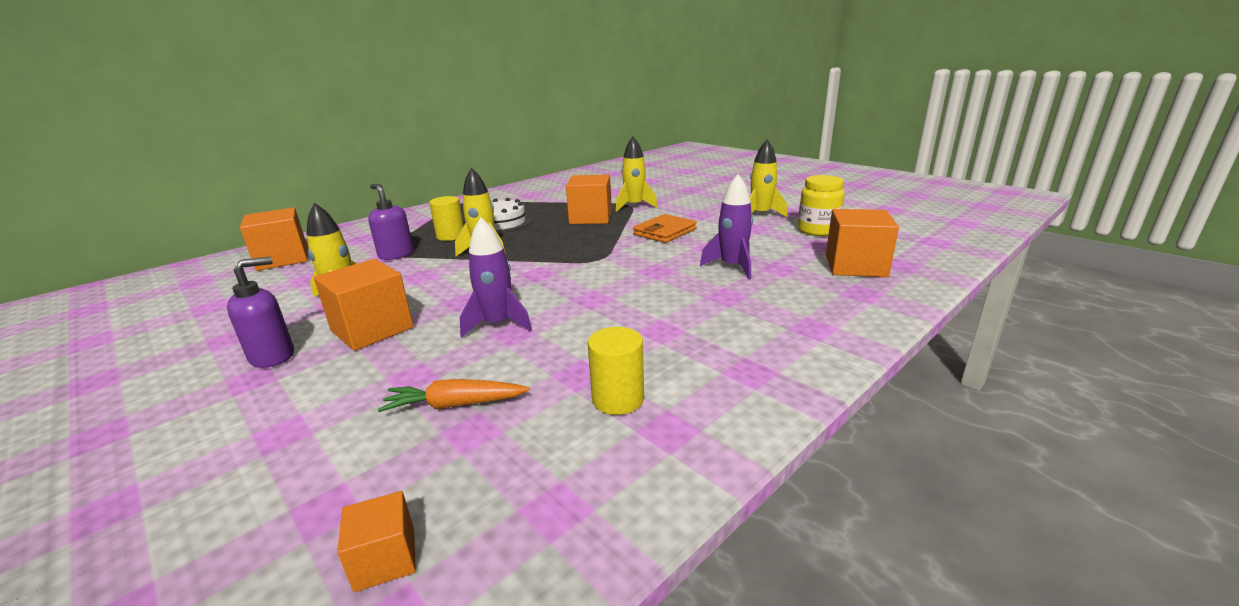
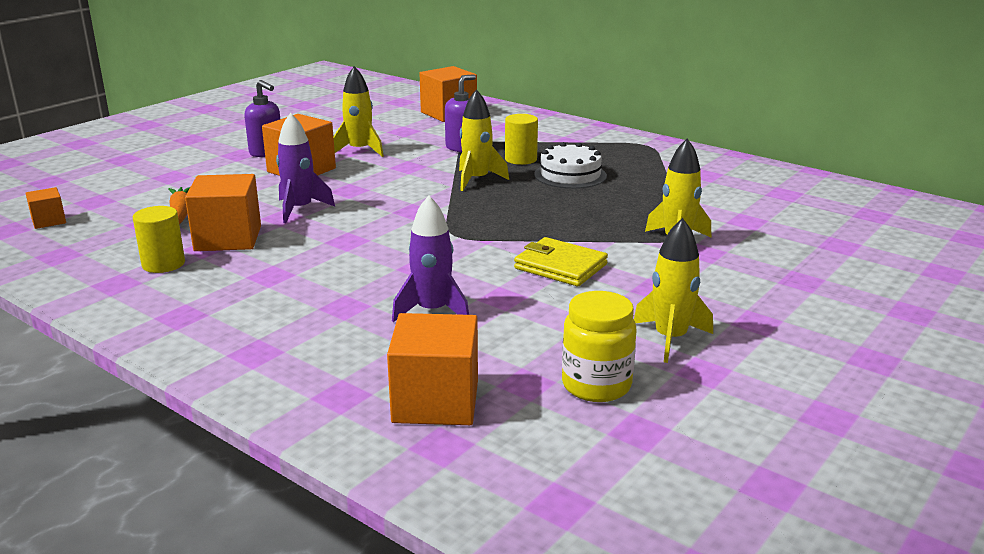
camera: 80 degrees right, 0 degrees up
orange cube [566,175,612,224] -> orange cube moved to [185,174,261,251]
orange wallet [633,214,697,243] -> yellow wallet [514,237,608,286]

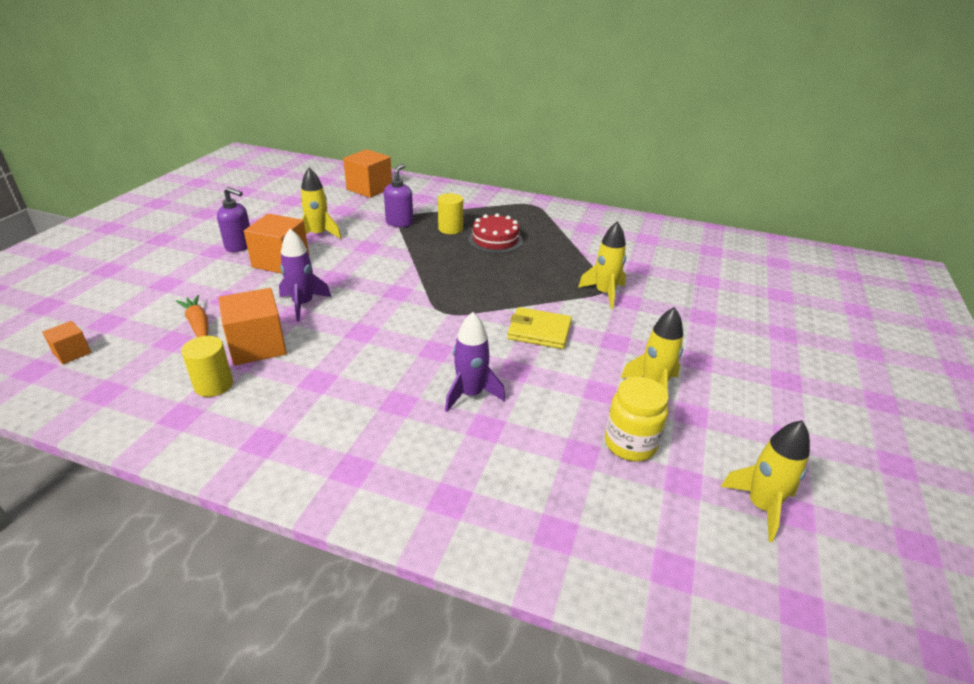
camera: 20 degrees left, 10 degrees up
orange cube [387,313,478,425] -> none
yellow rocket [459,89,509,191] -> yellow rocket moved to [720,420,810,542]
white cake [534,142,607,189] -> red cake [468,213,523,254]

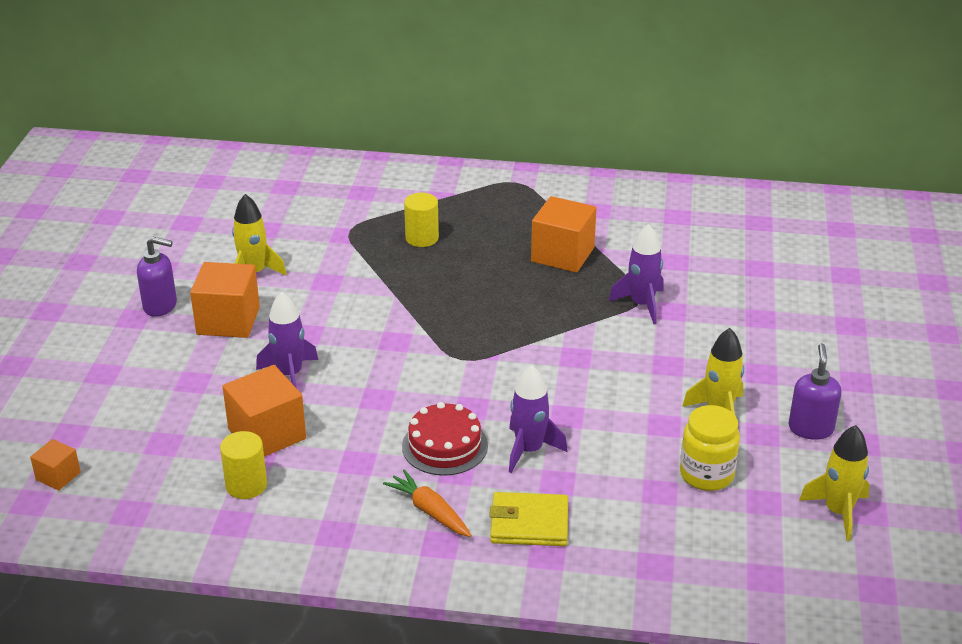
camera: 10 degrees left, 0 degrees up
orange carrot [176,295,208,337] -> orange carrot moved to [383,469,472,537]
orange cube [343,149,392,198] -> orange cube moved to [531,196,597,273]
purple soap dispenser [384,164,413,227] -> purple soap dispenser moved to [788,343,842,440]
red cake [468,213,523,254] -> red cake moved to [402,402,488,476]
yellow wallet [507,307,572,349] -> yellow wallet moved to [489,492,568,546]
yellow rocket [578,221,626,309] -> purple rocket [609,224,663,324]

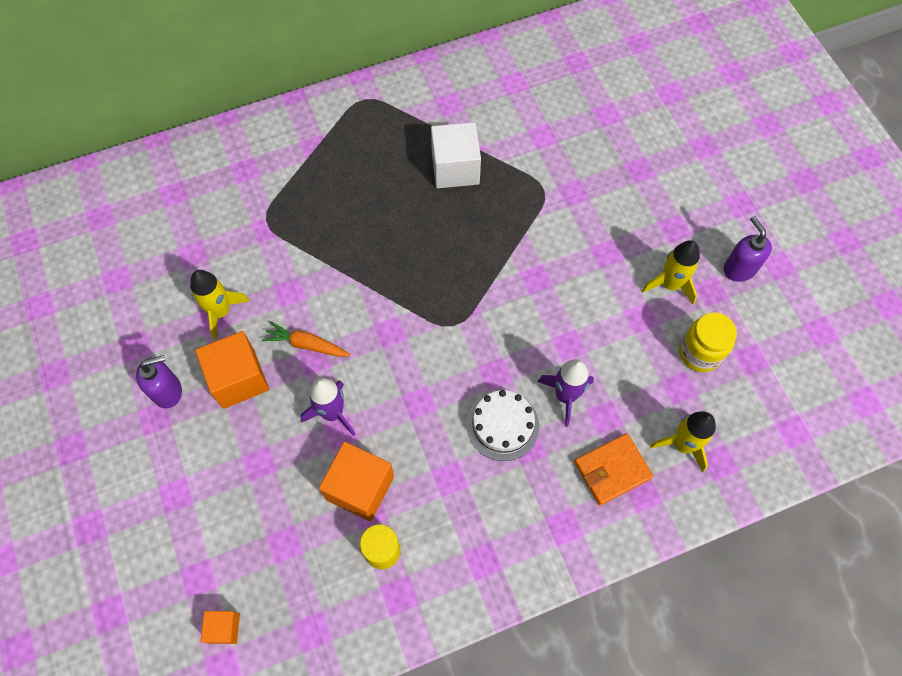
camera: 30 degrees left, 30 degrees up
orange carrot [383,469,472,537] -> orange carrot moved to [262,321,350,357]
red cake [402,402,488,476] -> white cake [466,390,539,461]
yellow cylinder [404,193,439,247] -> none
yellow wallet [489,492,568,546] -> orange wallet [574,433,653,505]
orange cube [531,196,597,273] -> white cube [431,122,481,188]
purple rocket [609,224,663,324] -> none
yellow rocket [799,425,870,541] -> yellow rocket moved to [650,412,716,473]

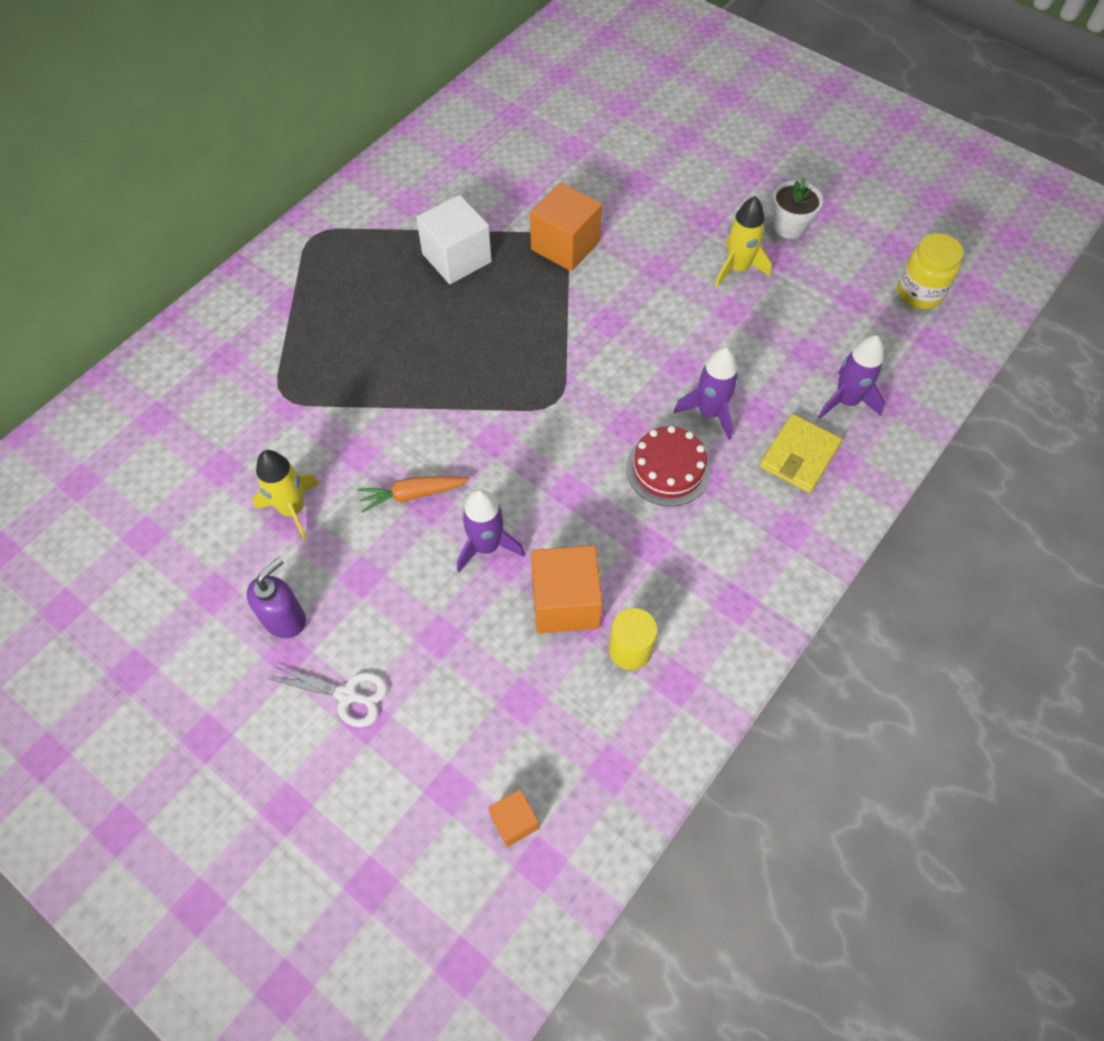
camera: 30 degrees left, 5 degrees down
orange cube [195,331,269,409] -> orange cube moved to [530,182,602,271]
white cake [466,390,539,461] -> red cake [626,426,711,507]
orange wallet [574,433,653,505] -> yellow wallet [759,414,842,493]
yellow rocket [650,412,716,473] -> purple rocket [818,335,885,419]
yellow jar [679,312,737,372] -> yellow jar moved to [897,233,963,309]
purple soap dispenser [724,216,772,282] -> white flower pot [772,178,823,239]
none -> white scissors [270,665,388,727]

